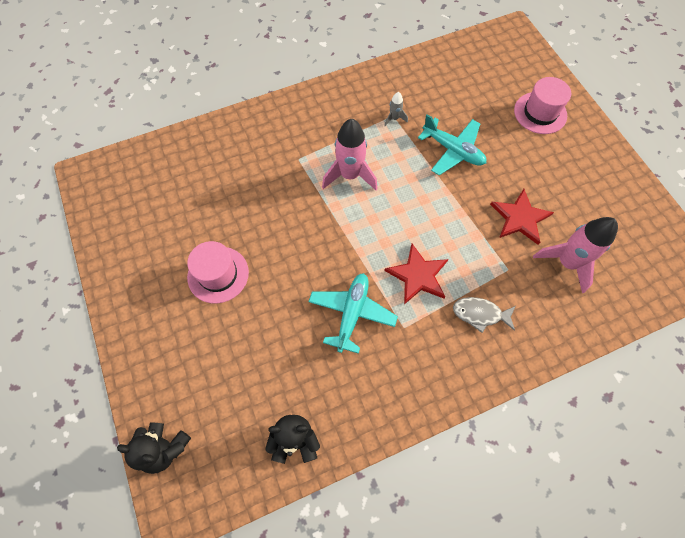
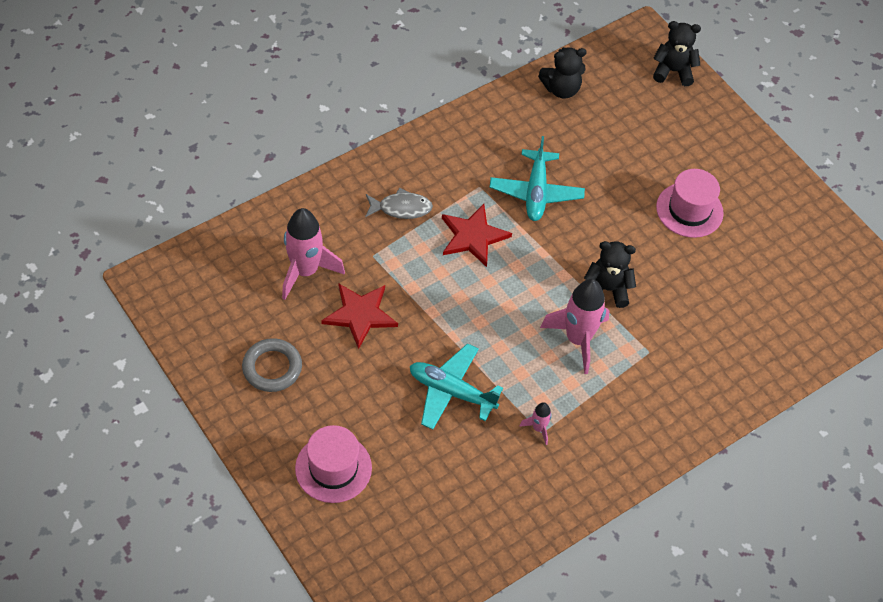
camera: 165 degrees right, 10 degrees down
grey rocket [384,92,408,126] -> pink rocket [519,402,552,445]
none -> grey ring [242,338,302,392]
none -> black teddy bear [584,241,636,308]

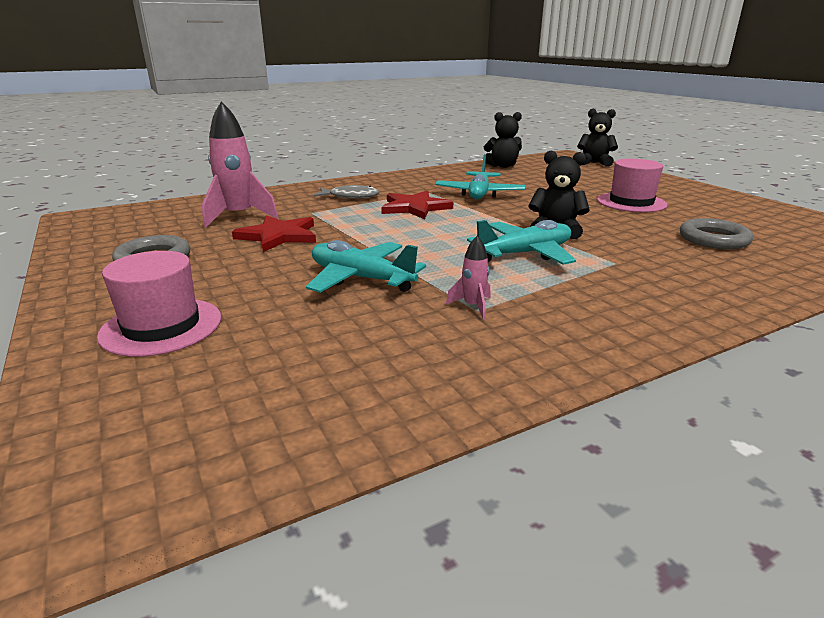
camera: 10 degrees right, 30 degrees down
pink rocket [540,279,610,374] -> turquoise plane [467,220,576,265]
none -> grey ring [680,218,753,249]

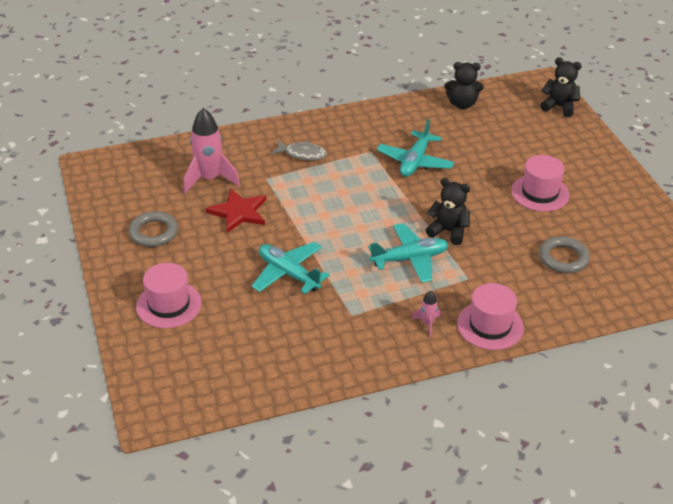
camera: 10 degrees right, 15 degrees up
red star [381,191,453,219] -> none
pink rocket [446,235,490,320] -> pink rocket moved to [412,291,441,336]
none -> pink hat [457,283,524,350]

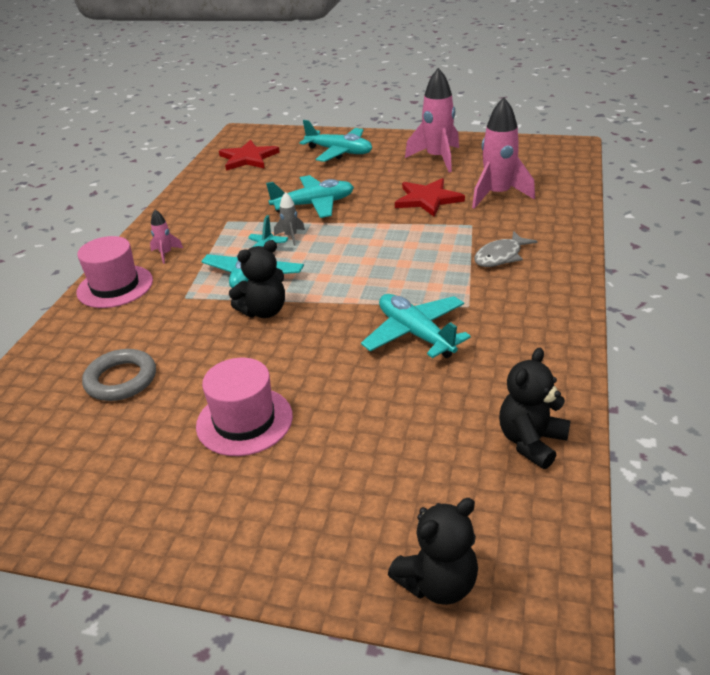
camera: 125 degrees right, 5 degrees down
grey ring [129,211,178,247] -> pink rocket [405,68,459,172]
pink hat [136,263,202,328] -> turquoise plane [300,120,372,162]
none -> red star [219,140,280,171]
none -> grey rocket [274,192,305,246]

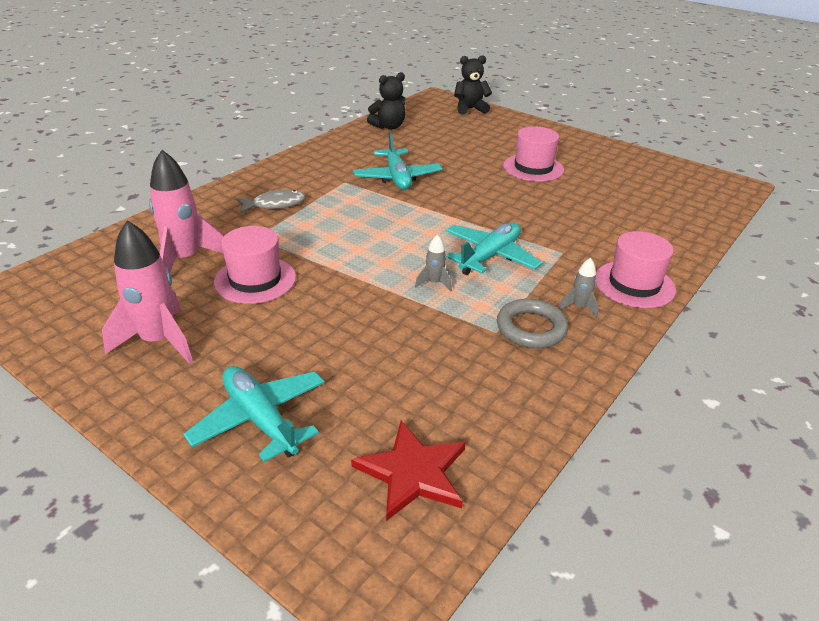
camera: 160 degrees left, 0 degrees up
grey ring [82,349,156,401] -> grey ring moved to [497,299,568,348]
pink rocket [150,210,183,264] -> grey rocket [559,258,599,318]
black teddy bear [229,240,285,318] -> none
turquoise plane [266,175,354,218] -> none
red star [395,178,465,217] -> pink hat [214,226,296,304]

